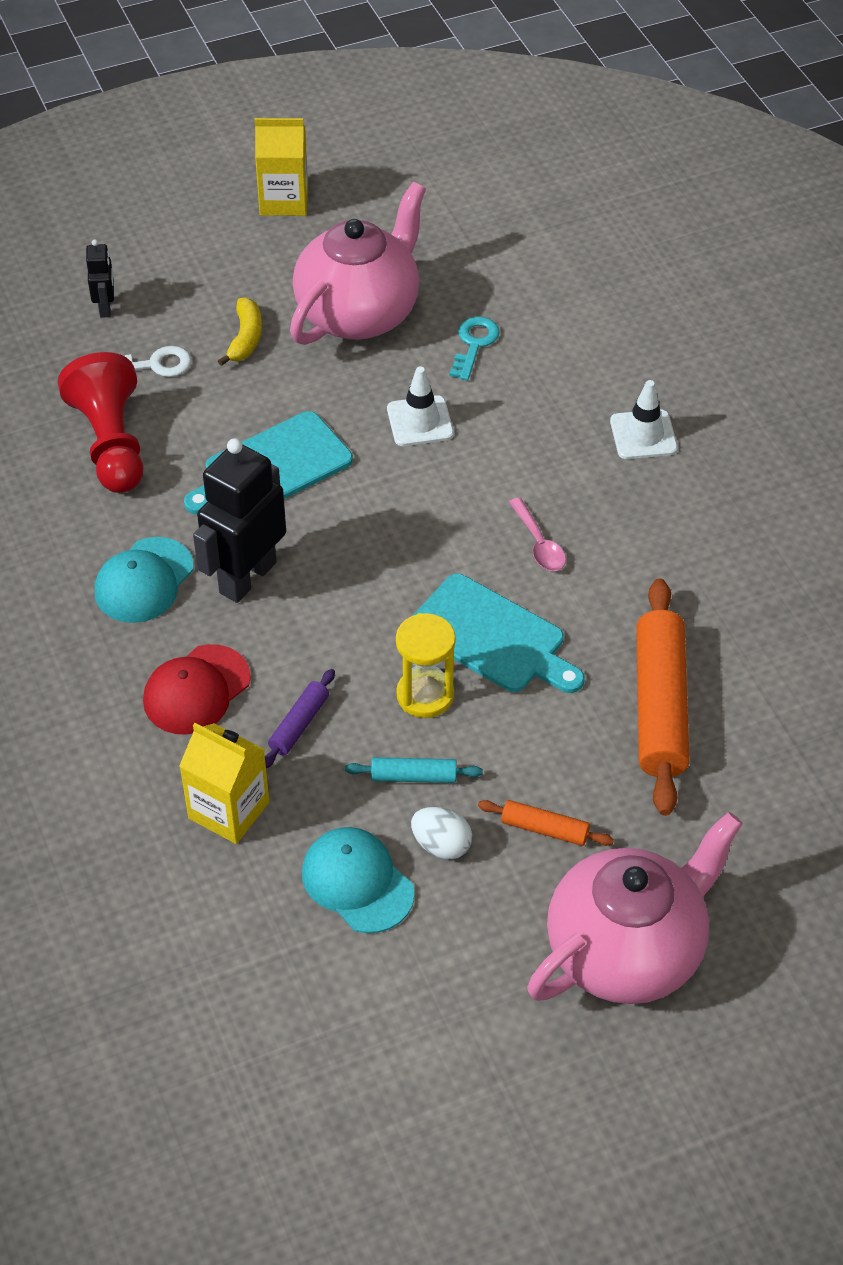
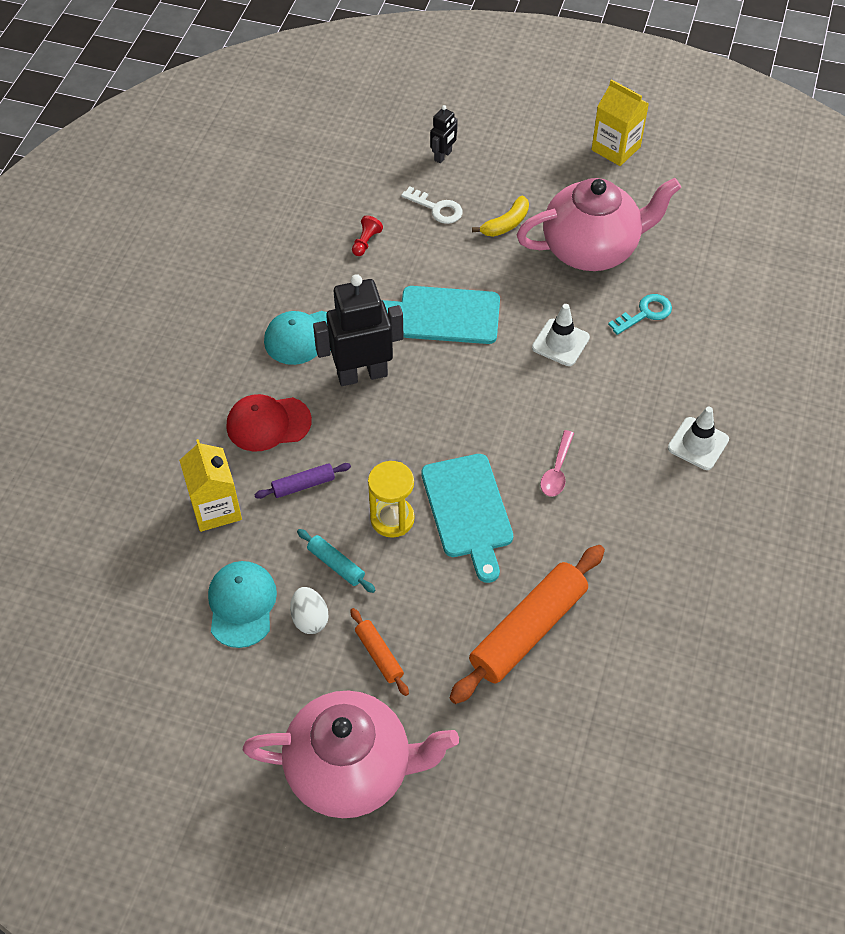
camera: 40 degrees right, 5 degrees up
red pawn [58,352,143,493] -> red pawn [352,216,383,256], size x0.40

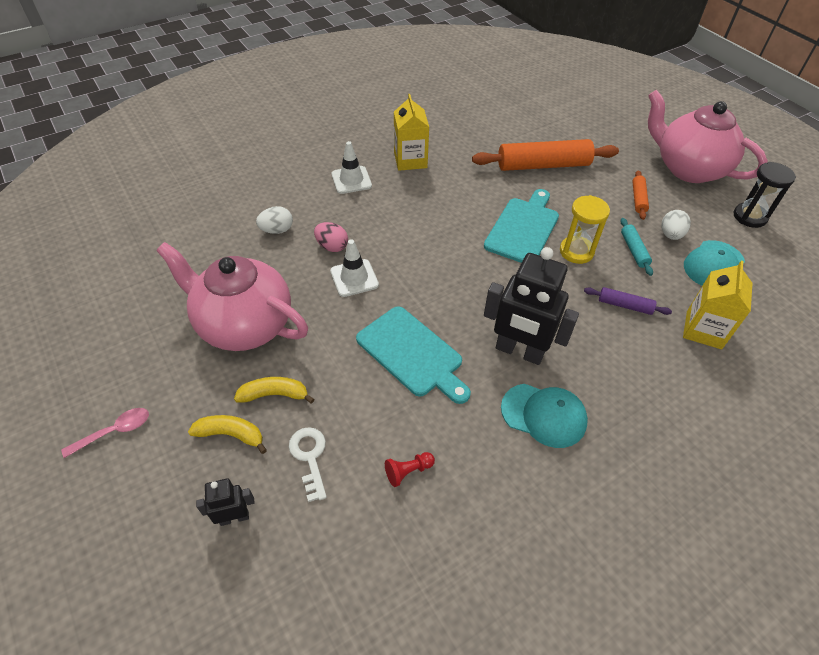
camera: 140 degrees left, 5 degrees down
red cap [226,394,312,451] -> none
pink spoon [540,430,574,497] -> pink spoon moved to [61,408,149,458]
yellow carton [591,79,649,166] -> yellow carton moved to [394,94,429,171]
turquoise key [608,294,672,335] -> none
none -> yellow banana [188,415,267,454]
none -> white egg [256,206,293,234]
none -> pink egg [314,222,348,252]
none -> black hourglass [734,162,796,228]

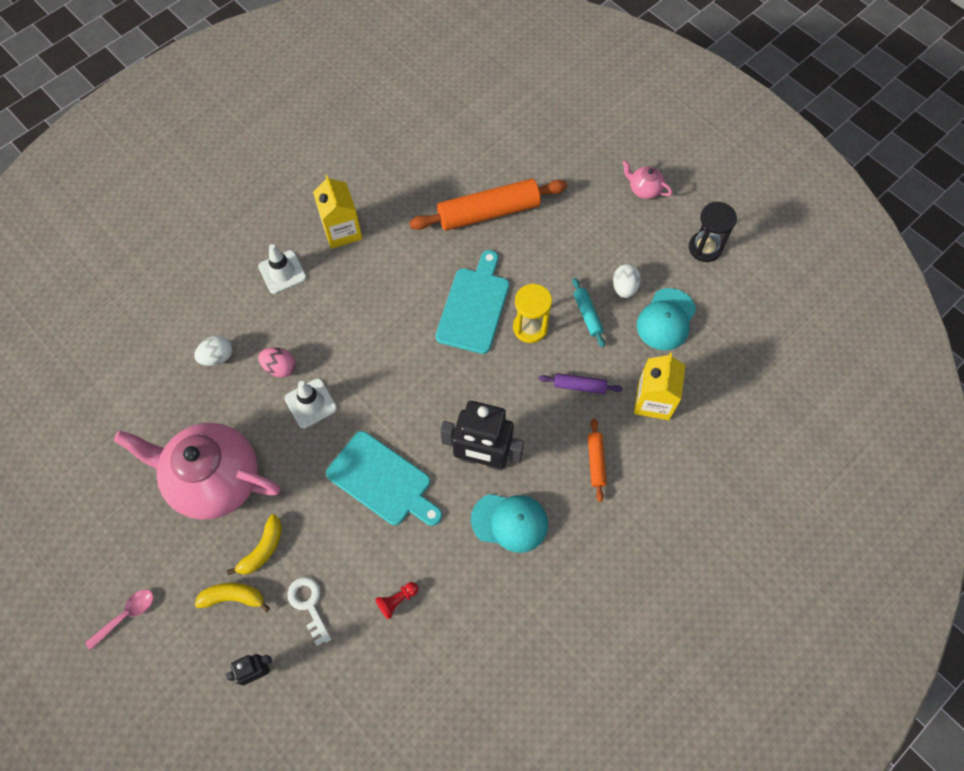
camera: 10 degrees left, 15 degrees up
yellow banana [234,377,315,404] -> yellow banana turned 135 degrees clockwise [227,514,282,575]
orange rolling pin [632,170,649,220] -> orange rolling pin moved to [588,418,607,502]
pink teapot [648,90,768,183] -> pink teapot [622,160,672,199], size x0.41

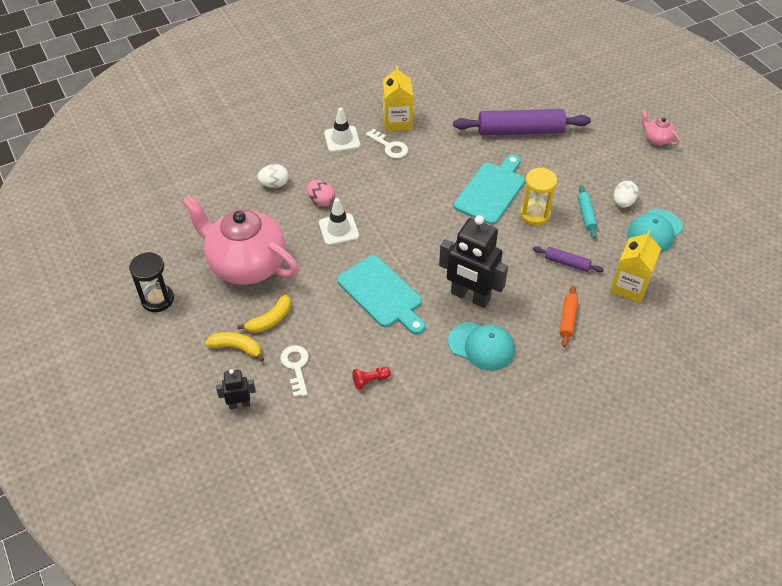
camera: 15 degrees right, 15 degrees down
pink spoon [85,589,153,650] -> none
orange rolling pin [409,179,567,231] -> purple rolling pin [453,109,591,135]
black hourglass [689,202,737,262] -> black hourglass moved to [129,252,174,312]
none -> white key [366,128,408,158]

